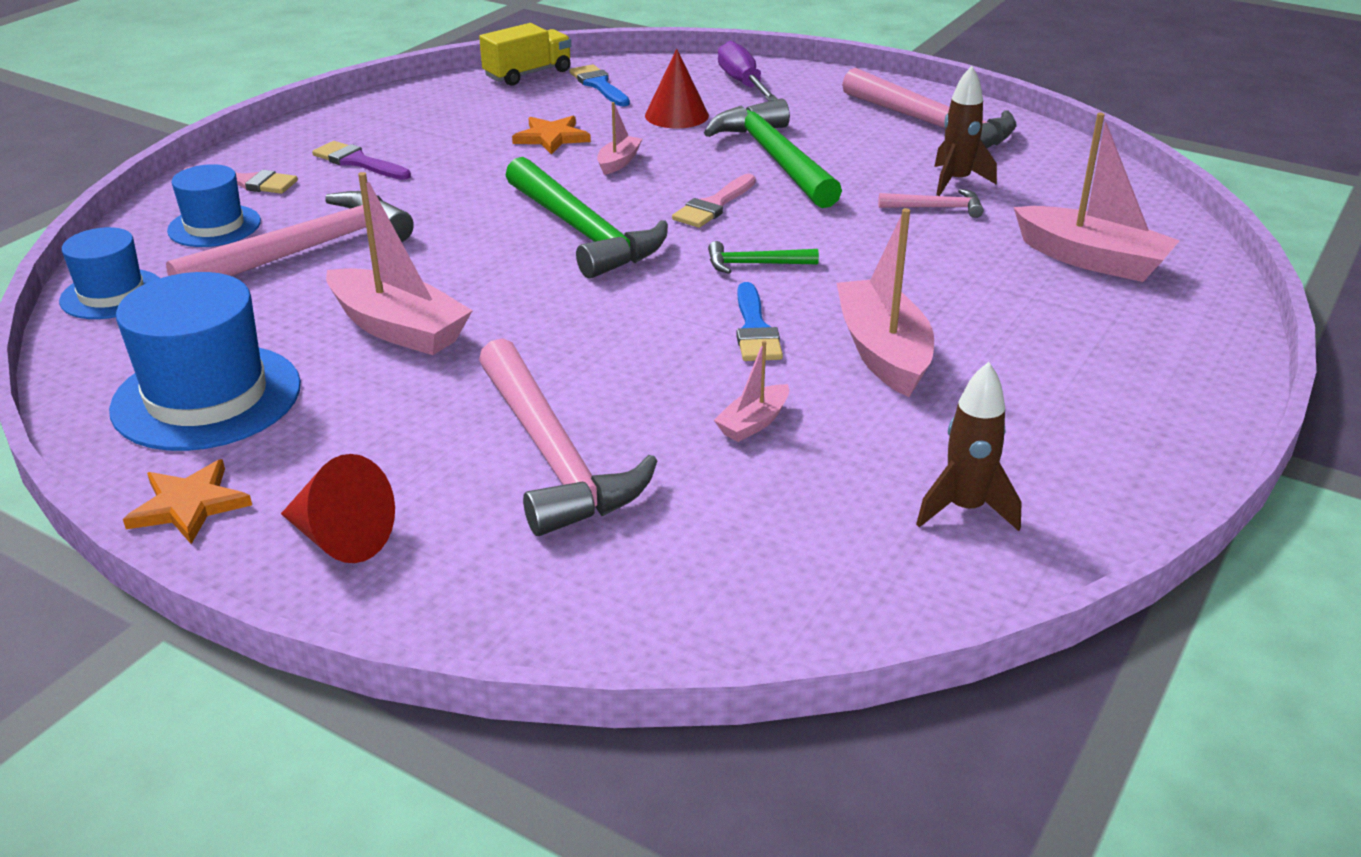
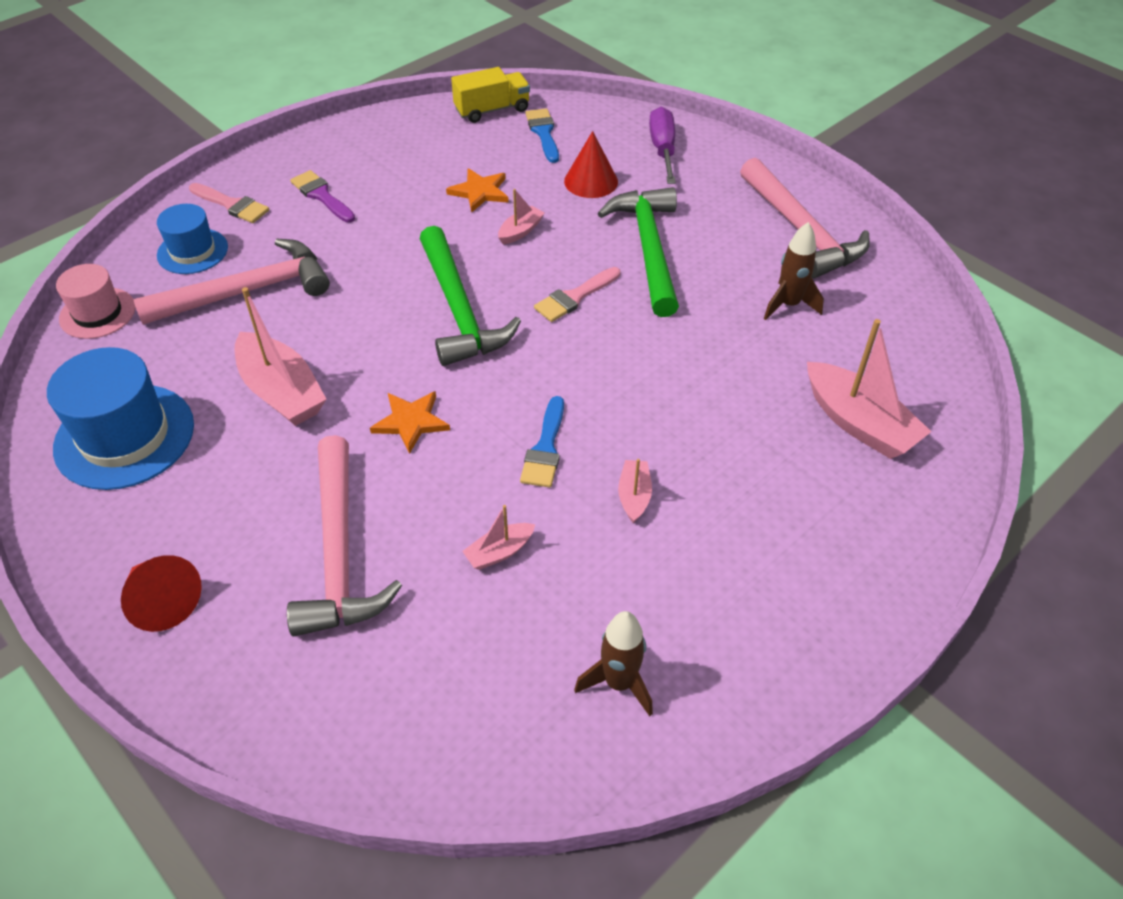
camera: 15 degrees right, 15 degrees up
blue hat [59,227,159,319] -> pink hat [56,264,136,339]
orange star [123,459,252,544] -> orange star moved to [370,391,450,454]
green hammer [708,241,819,274] -> none
pink boat [837,208,934,397] -> pink boat [618,459,652,523], size x0.50
pink hammer [878,189,984,218] -> none

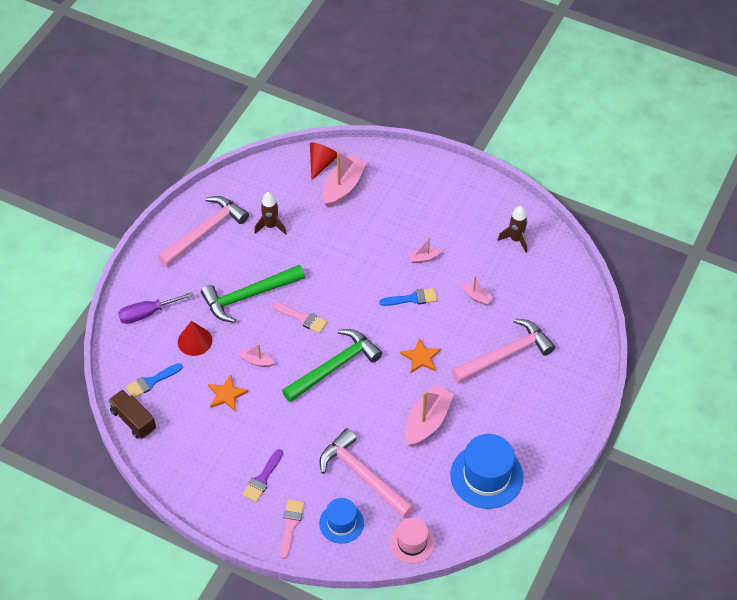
camera: 110 degrees left, 5 degrees up
red cone [121,555,202,632] -> red cone moved to [310,142,337,180]
yellow truck [451,67,530,123] -> brown truck [108,390,156,439]

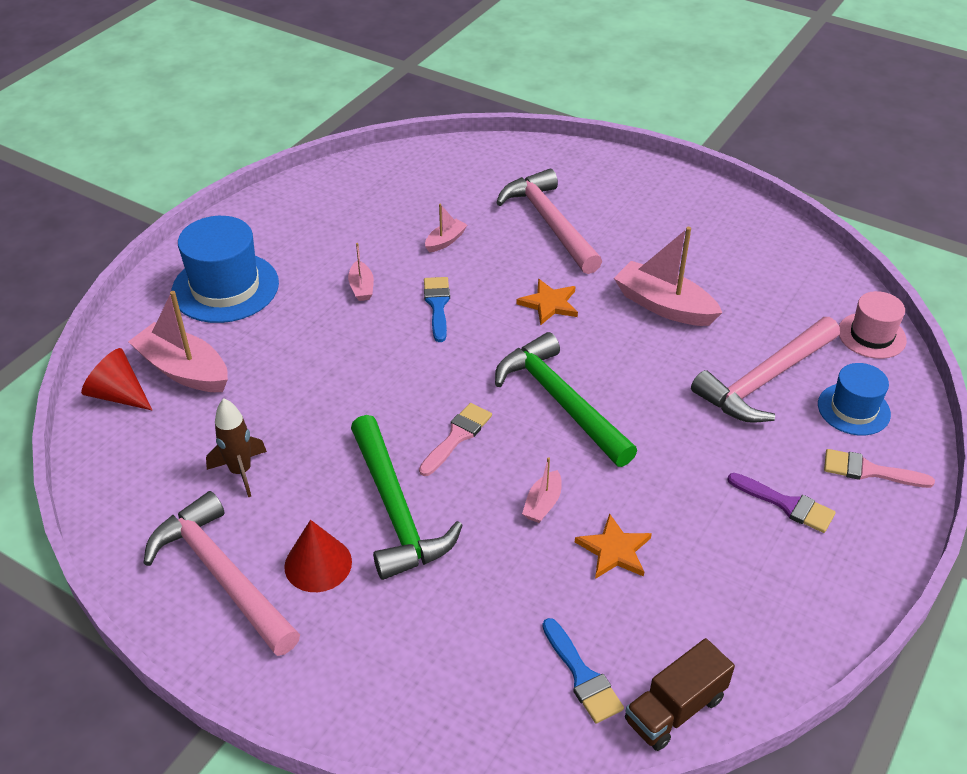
camera: 85 degrees left, 10 degrees down
purple screwdriver [118,292,194,324] -> none
red cone [178,321,212,356] -> red cone moved to [284,520,352,592]
blue hat [450,434,524,509] -> blue hat moved to [172,216,279,323]
brown rocket [498,205,527,253] -> none

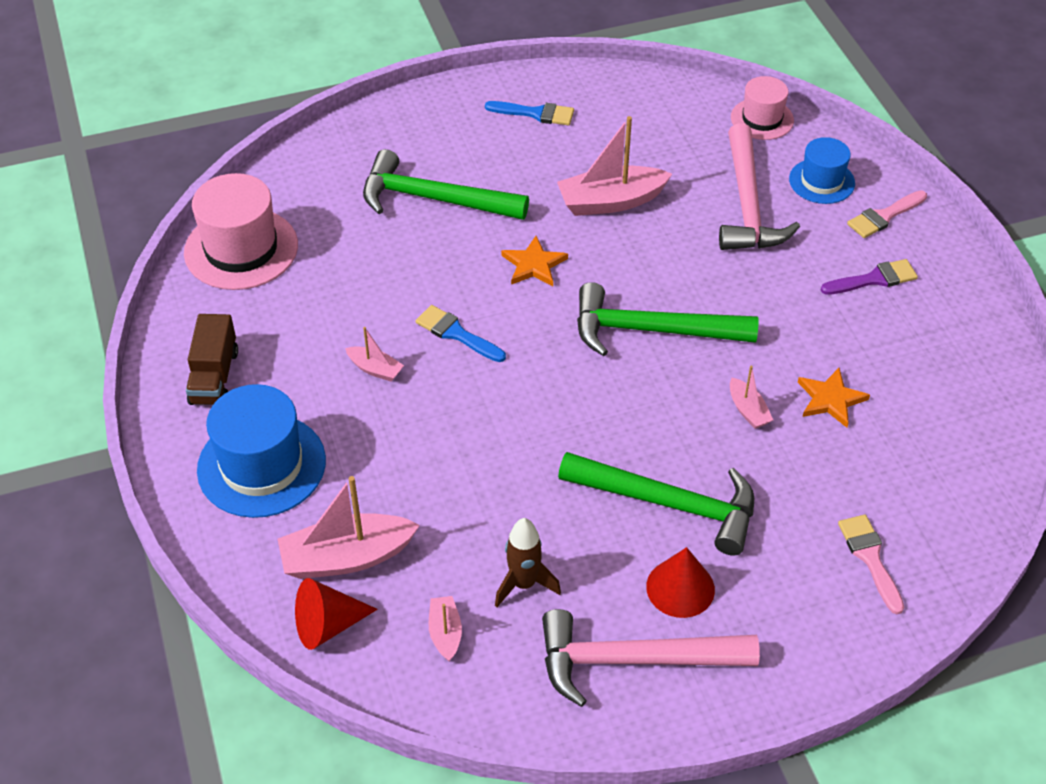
camera: 50 degrees left, 5 degrees up
pink brush [419,403,492,476] -> pink brush moved to [838,515,904,614]
pink boat [425,204,467,252] -> pink boat moved to [429,596,462,661]
pink hammer [496,169,602,274] -> green hammer [363,149,529,220]
blue brush [542,618,624,723] -> blue brush moved to [485,101,574,125]
brown truck [625,638,735,751] -> brown truck moved to [186,314,238,405]
none -> pink hat [184,173,298,290]

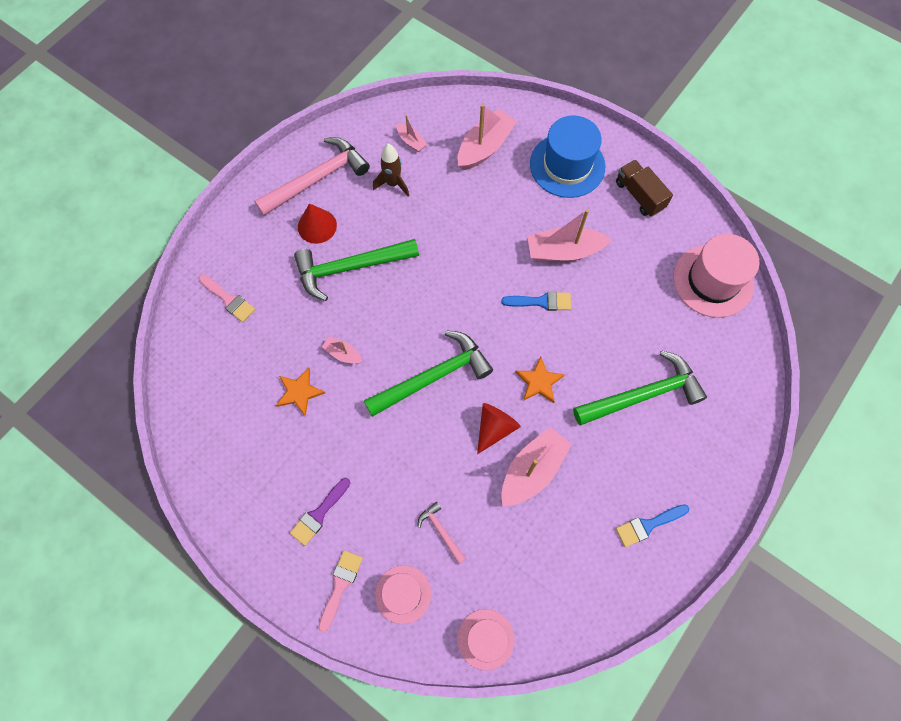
camera: 145 degrees right, 20 degrees up
red cone [295,578,378,650] -> red cone moved to [477,403,521,454]
pink boat [345,327,404,382] -> pink boat [527,209,612,262], size x1.99
pink hammer [719,123,800,250] -> pink hammer [418,502,466,564], size x0.46
blue hat [789,137,855,204] -> pink hat [375,565,431,624]

